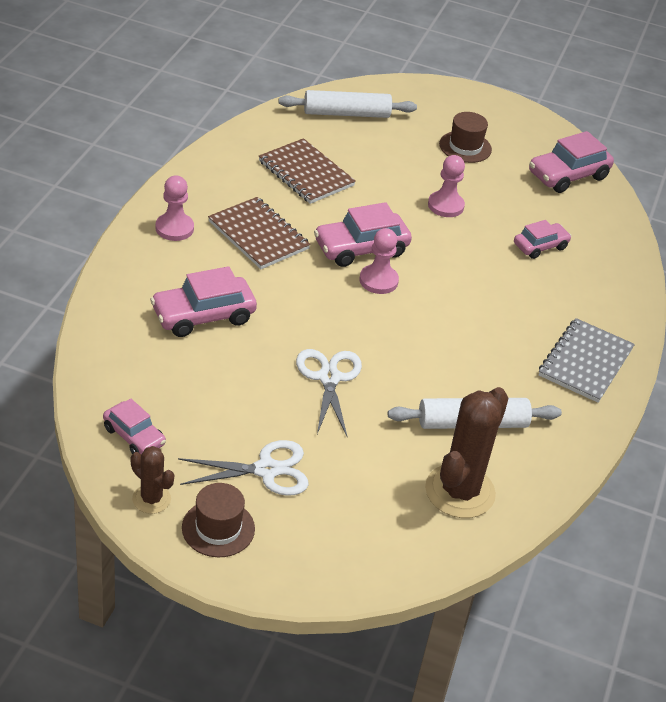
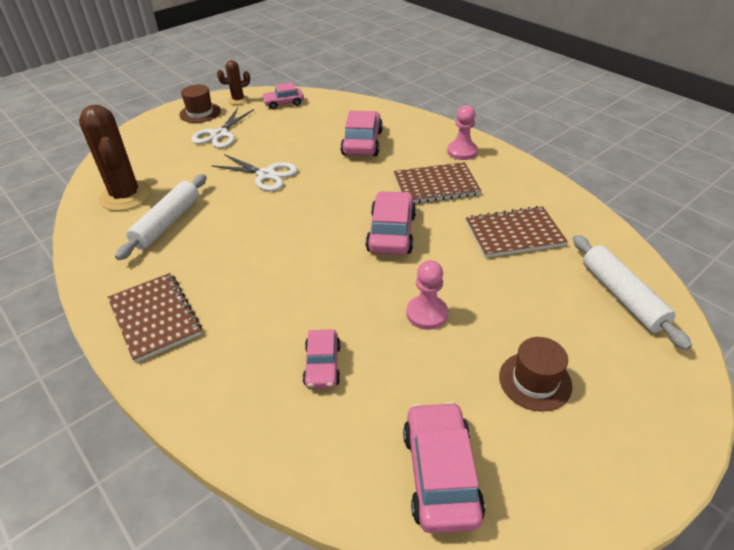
camera: 125 degrees right, 0 degrees up
white rolling pin [278,90,417,118] -> white rolling pin turned 45 degrees counterclockwise [573,235,692,350]
pink pawn [359,228,399,294] -> none
grey notebook [539,318,635,403] -> brown notebook [107,273,202,363]

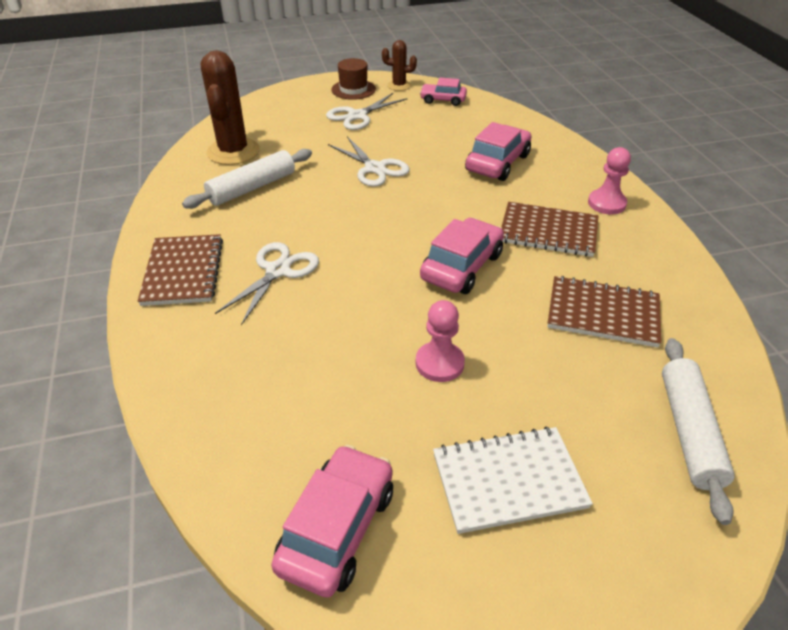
camera: 25 degrees right, 0 degrees up
pink car [303,329,341,389] -> none
brown hat [499,337,572,412] -> white notebook [433,426,593,534]
none -> white scissors [215,242,319,325]

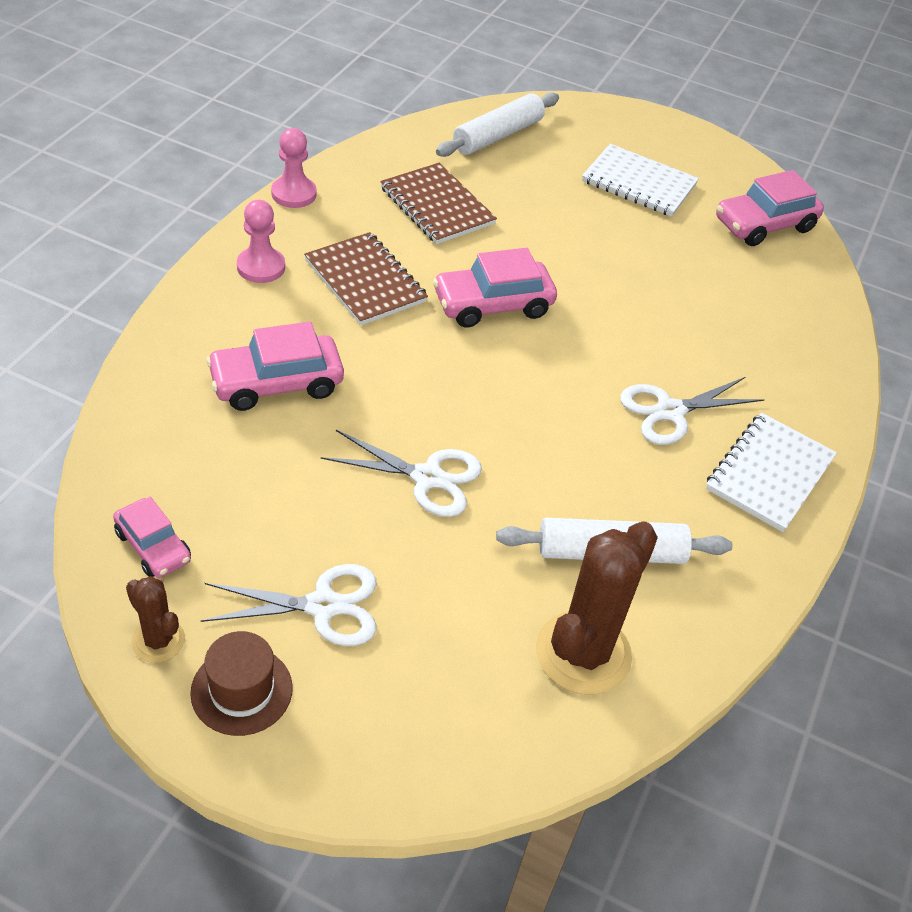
camera: 145 degrees left, 5 degrees up
brown notebook [138,234,223,306] -> white notebook [706,413,837,532]
white scissors [328,136,410,187] -> white scissors turned 105 degrees clockwise [321,430,482,517]
pink pawn [416,300,465,382] -> pink pawn moved to [271,128,317,208]

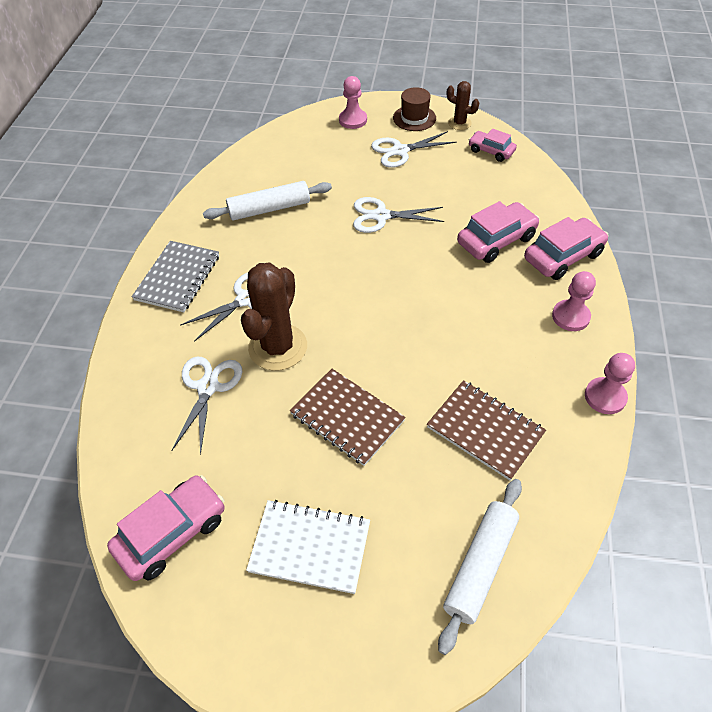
camera: 170 degrees right, 5 degrees up
brown notebook [304,232,428,326] -> brown notebook moved to [290,369,406,466]
pink car [433,248,557,328] -> pink car moved to [524,217,608,280]
brown cactus [536,521,658,695] -> brown cactus moved to [241,263,307,371]
white notebook [706,413,837,532] -> grey notebook [132,241,219,312]
none -> white scissors [171,357,242,455]
none -> pink pawn [339,76,367,129]

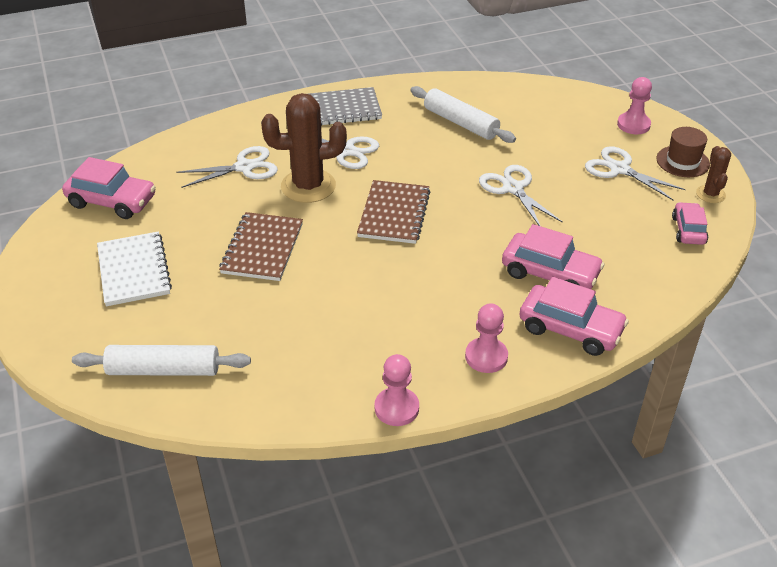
camera: 60 degrees right, 10 degrees down
brown notebook [427,380,546,480] -> brown notebook moved to [357,180,430,244]

